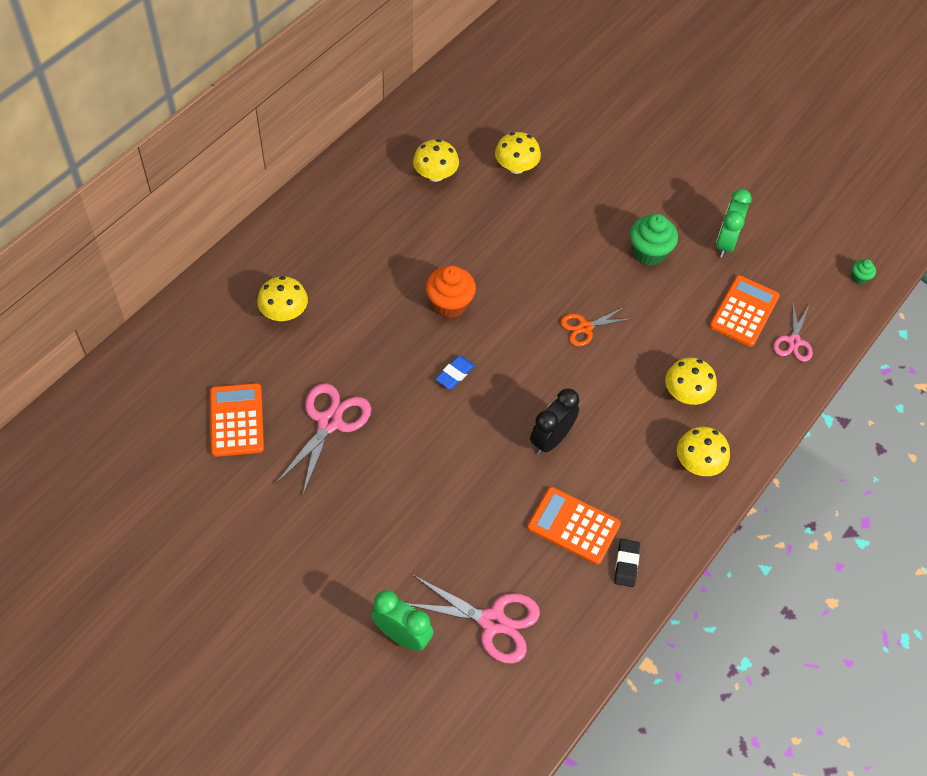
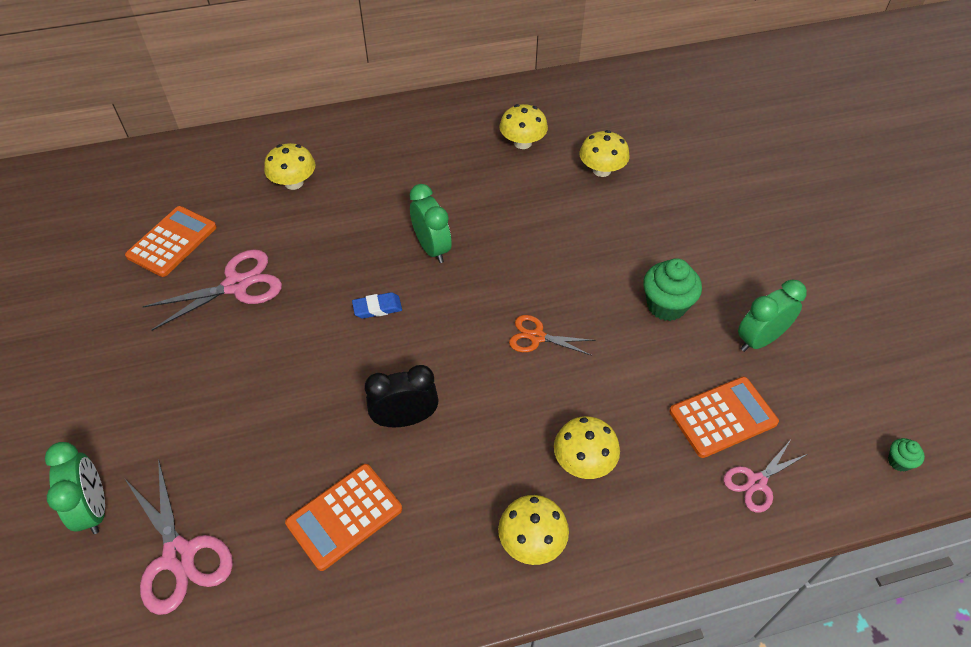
camera: 40 degrees right, 5 degrees down
orange cupcake [426,265,476,318] -> green clock [410,184,452,263]
orange calculator [527,487,621,565] -> orange calculator turned 105 degrees counterclockwise [285,464,402,571]
black eraser [614,539,640,587] -> none

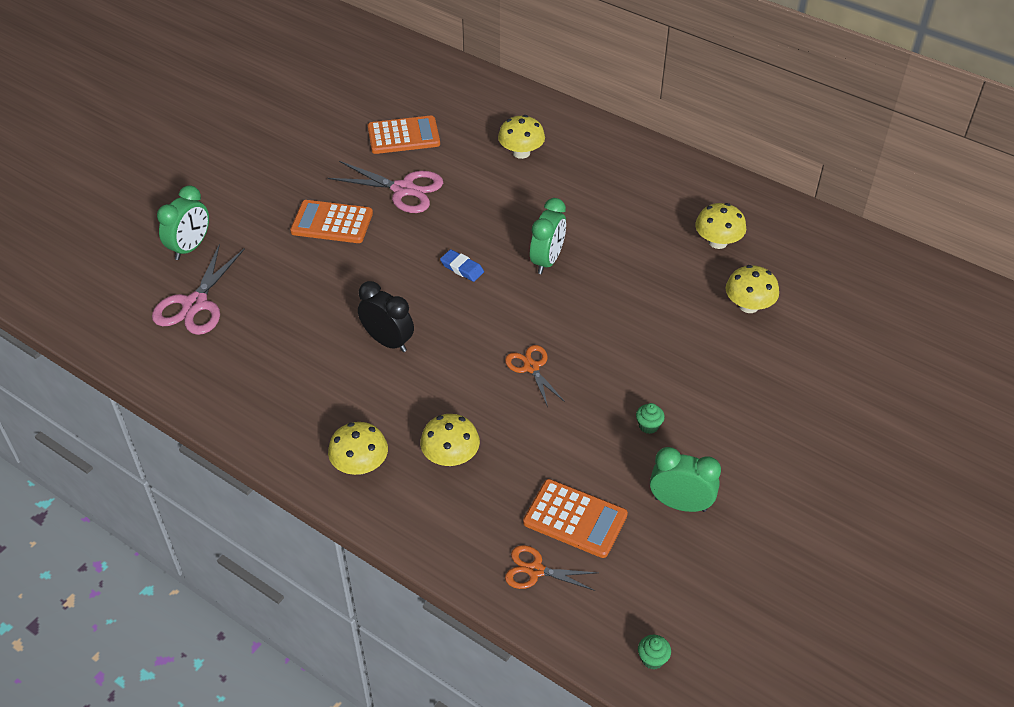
camera: 50 degrees right, 5 degrees down
orange calculator [285,464,402,571] -> orange calculator moved to [290,200,373,243]
green cupcake [643,258,702,321] -> green cupcake [636,403,665,434], size x0.49
pink scissors [723,441,808,513] -> orange scissors [505,545,597,591]

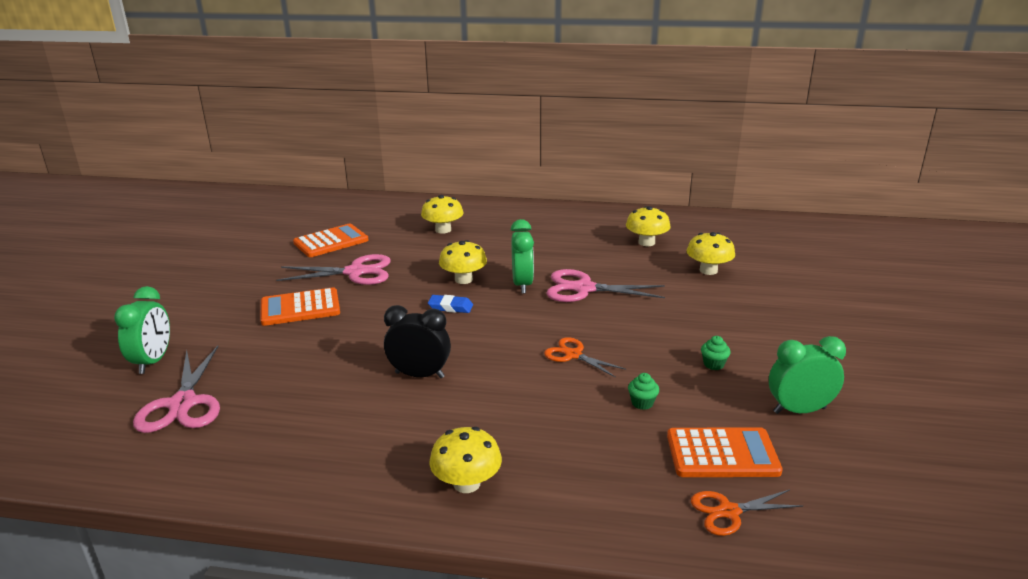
camera: 25 degrees left, 20 degrees down
yellow mushroom [420,414,480,466] -> yellow mushroom moved to [439,240,487,284]
green cupcake [638,635,671,669] -> green cupcake moved to [628,373,659,410]
none -> pink scissors [546,269,665,302]

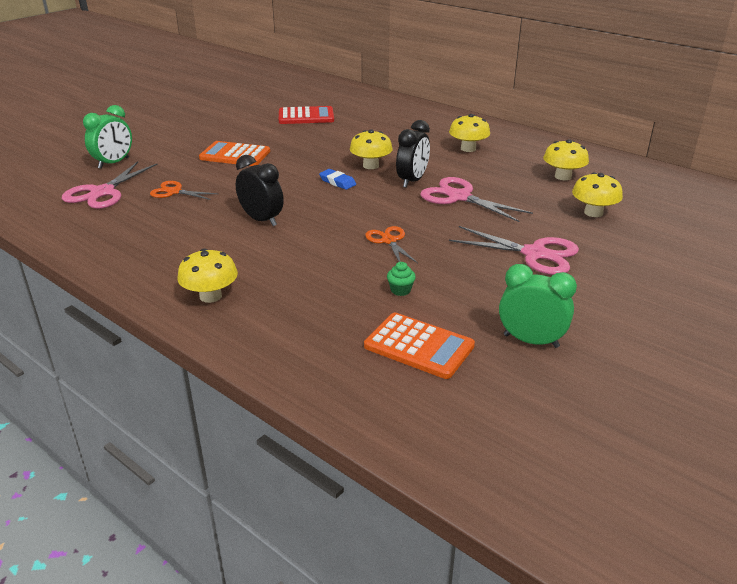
camera: 30 degrees right, 5 degrees up
pink scissors [276,254,391,285] -> pink scissors moved to [449,226,579,275]
orange calculator [293,224,368,257] -> red calculator [279,106,334,124]
yellow mushroom [421,195,463,234] -> yellow mushroom moved to [449,114,490,152]
green clock [511,219,534,293] -> black clock [396,120,430,188]
orange scissors [691,489,803,536] -> orange scissors moved to [150,181,218,200]
green cupcake [701,336,731,370] -> none

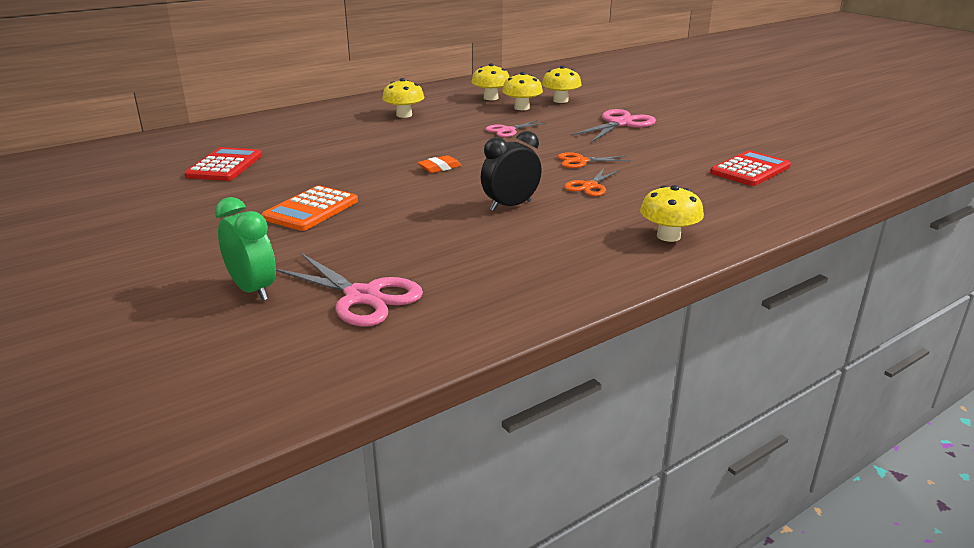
camera: 75 degrees left, 5 degrees down
orange scissors [150,181,218,200] -> orange scissors moved to [564,167,620,196]
blue eraser [319,169,356,190] -> orange eraser [417,155,462,173]
yellow mushroom [350,129,393,169] -> yellow mushroom moved to [502,72,543,110]
orange calculator [364,313,475,379] -> red calculator [710,151,791,186]
green cupcake [387,262,416,296] -> none
black clock [396,120,430,188] -> none
pink scissors [420,177,533,222] -> pink scissors [485,120,546,137], size x0.61
green clock [499,264,577,348] -> none

